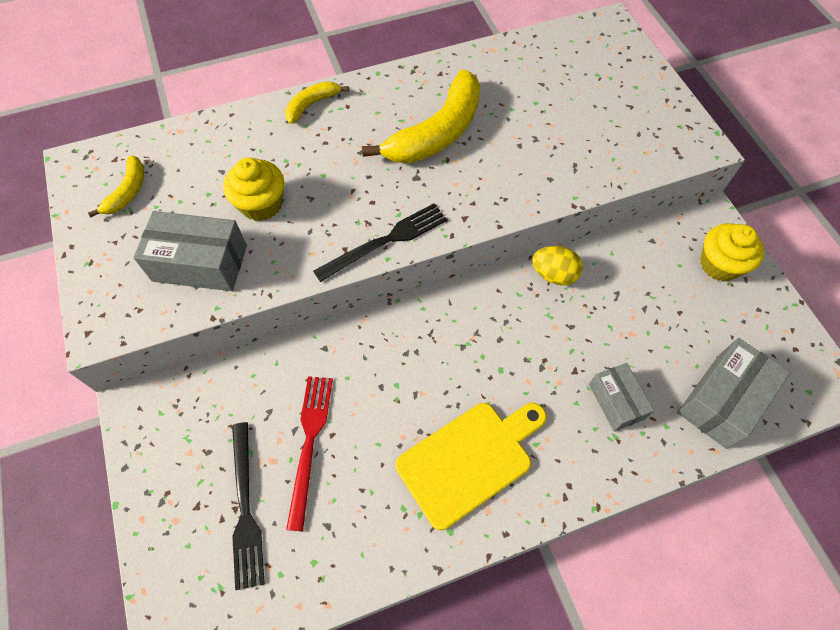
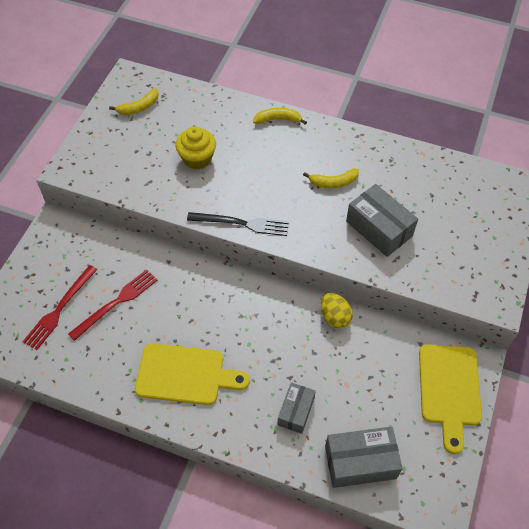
camera: 40 degrees right, 5 degrees down
grey box [133,211,247,291] -> grey box moved to [346,184,418,257]
black fork [232,422,265,590] -> red fork [22,265,97,350]
yellow banana [362,69,480,163] -> yellow banana [303,168,359,188], size x0.50
yellow cupcake [700,223,764,281] -> yellow cutting board [419,344,482,454]

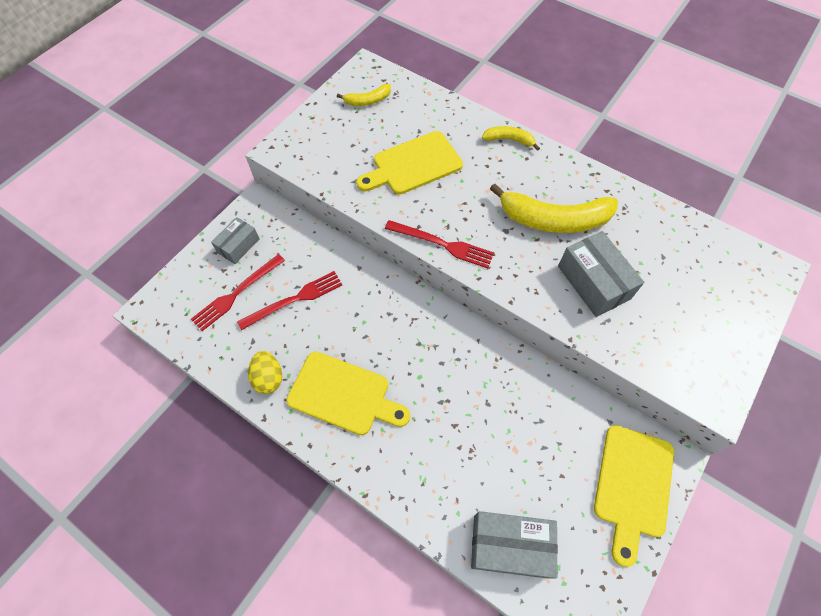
camera: 15 degrees right, 5 degrees up
yellow cupcake [175,126,216,170] -> yellow cutting board [356,131,463,194]
black fork [187,212,289,236] -> red fork [385,220,494,268]
grey box [277,382,316,434] -> grey box moved to [211,217,259,264]
yellow banana [303,168,359,188] -> yellow banana [490,183,618,233], size x2.01
yellow egg [321,293,353,328] -> yellow egg moved to [248,351,282,394]

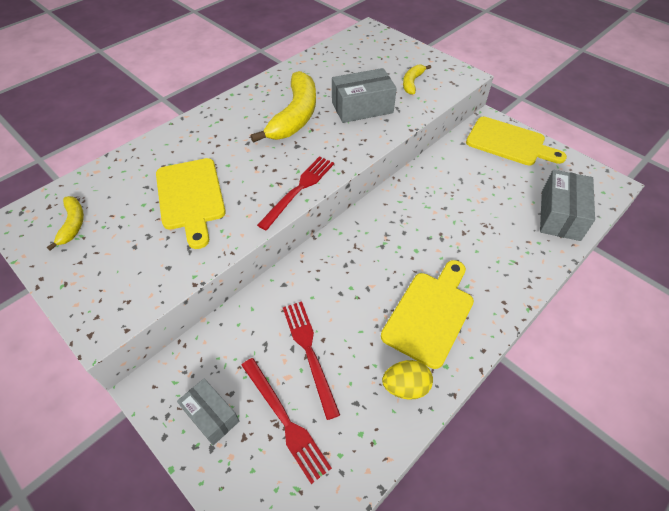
camera: 80 degrees left, 10 degrees down
yellow banana [482,126,540,151] -> yellow banana moved to [403,65,431,95]

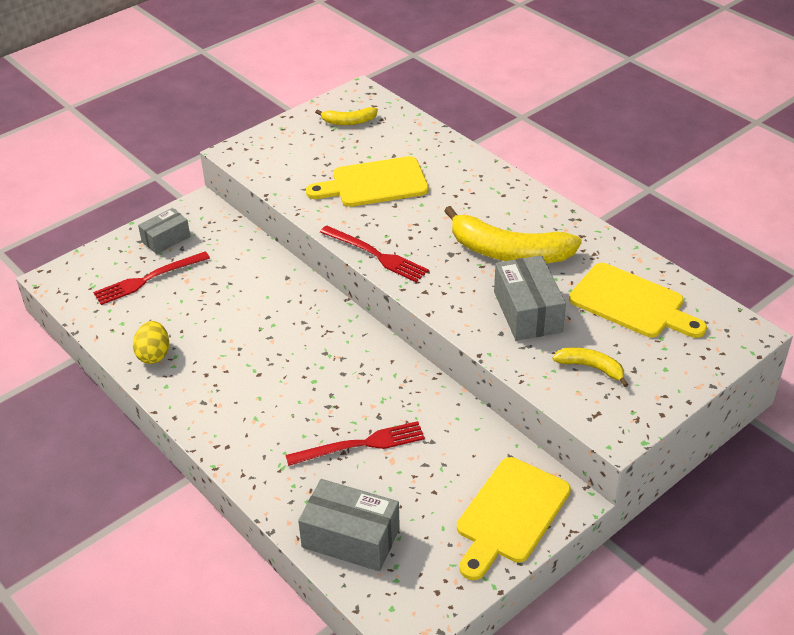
camera: 95 degrees right, 10 degrees down
red fork [283,301,340,420] -> red fork moved to [286,421,425,466]
yellow cutting board [381,260,474,369] -> yellow cutting board moved to [569,263,707,338]

